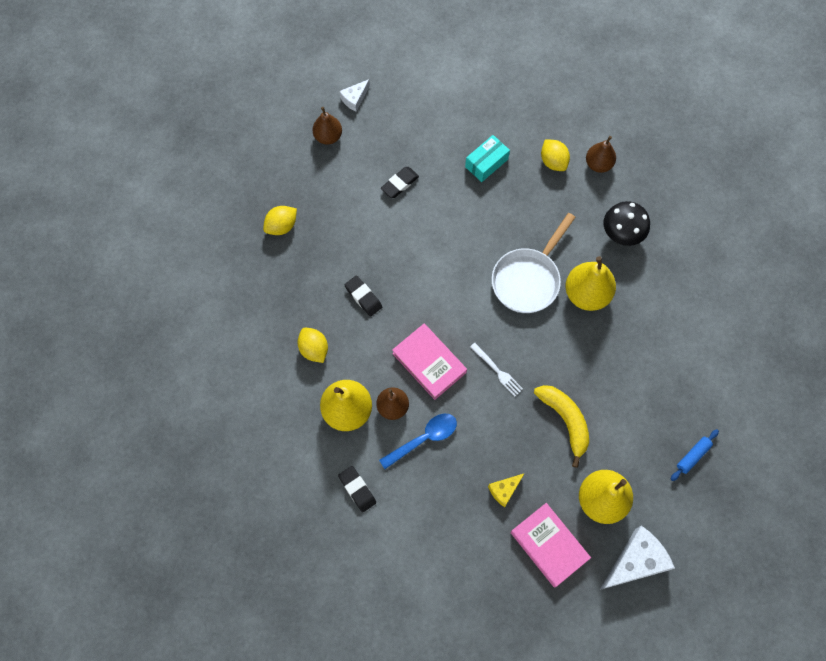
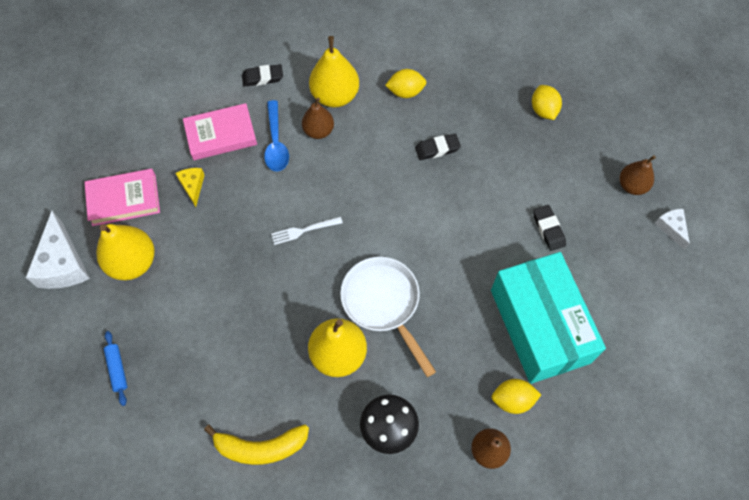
camera: 115 degrees right, 5 degrees down
pink book [392,324,467,400] -> pink book moved to [183,103,257,160]
turquoise box [465,135,510,182] -> turquoise box [491,252,606,384], size x2.26
yellow banana [534,385,589,468] -> yellow banana moved to [204,424,309,465]

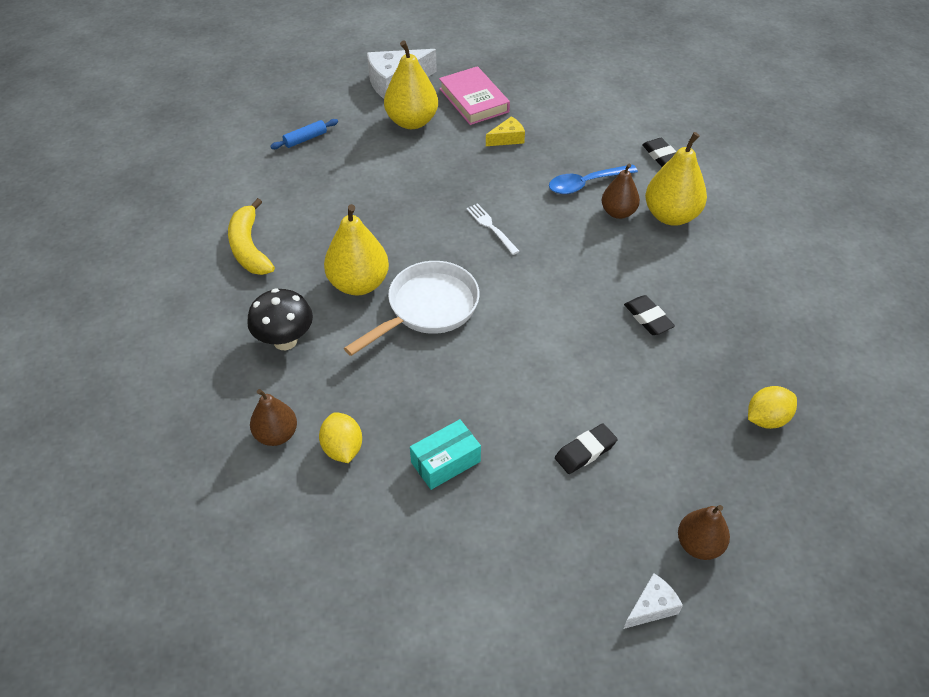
camera: 75 degrees right, 15 degrees down
pink book [183,103,257,160] -> none
yellow lemon [385,69,426,98] -> none
turquoise box [491,252,606,384] -> turquoise box [410,419,481,490], size x0.44

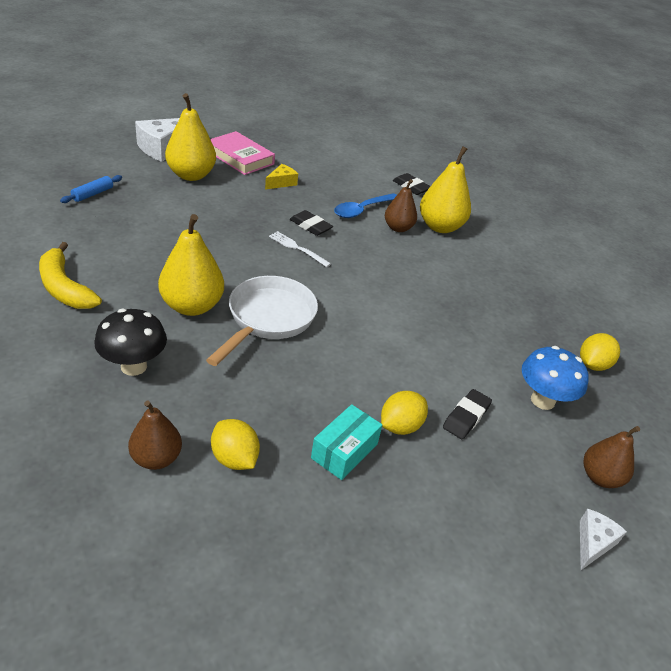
camera: 25 degrees left, 10 degrees down
black eraser [624,295,675,335] -> black eraser moved to [290,210,333,236]
none -> yellow lemon [381,391,428,435]
none -> blue mushroom [522,346,589,410]

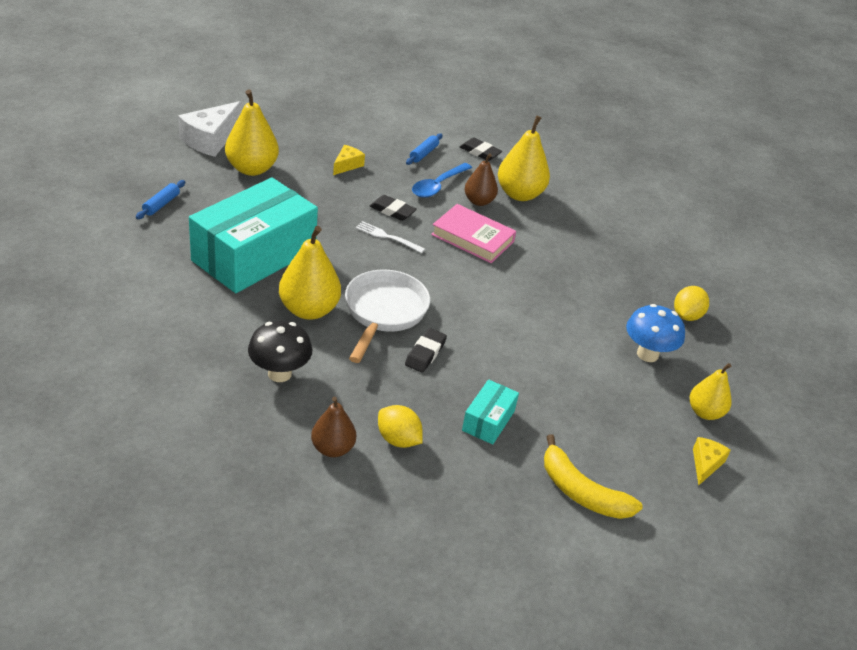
camera: 10 degrees left, 0 degrees up
yellow banana [39,242,102,309] -> yellow banana moved to [544,434,643,519]
pink book [210,131,275,175] -> pink book moved to [431,204,516,263]
yellow lemon [381,391,428,435] -> none
black eraser [443,389,492,439] -> black eraser moved to [405,328,447,373]
white cheese [580,509,627,570] -> yellow cheese [693,437,731,485]
brown pear [584,426,640,488] -> yellow pear [690,363,732,420]
none -> turquoise box [189,177,318,293]
none -> blue rolling pin [406,133,442,165]

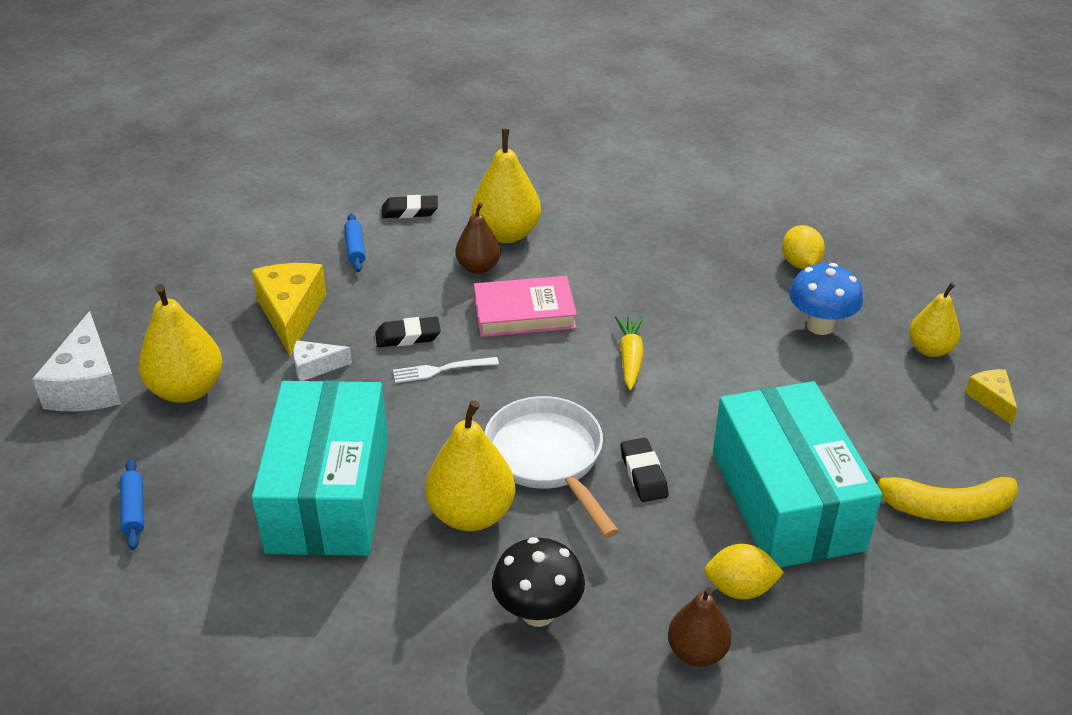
camera: 35 degrees left, 0 degrees up
yellow cheese [333,145,365,175] -> yellow cheese [251,263,327,356], size x1.87
blue spoon [412,163,472,198] -> none
turquoise box [462,379,519,444] -> turquoise box [713,381,882,568], size x2.26
none -> white cheese [293,340,352,381]
none -> yellow carrot [615,316,644,390]

